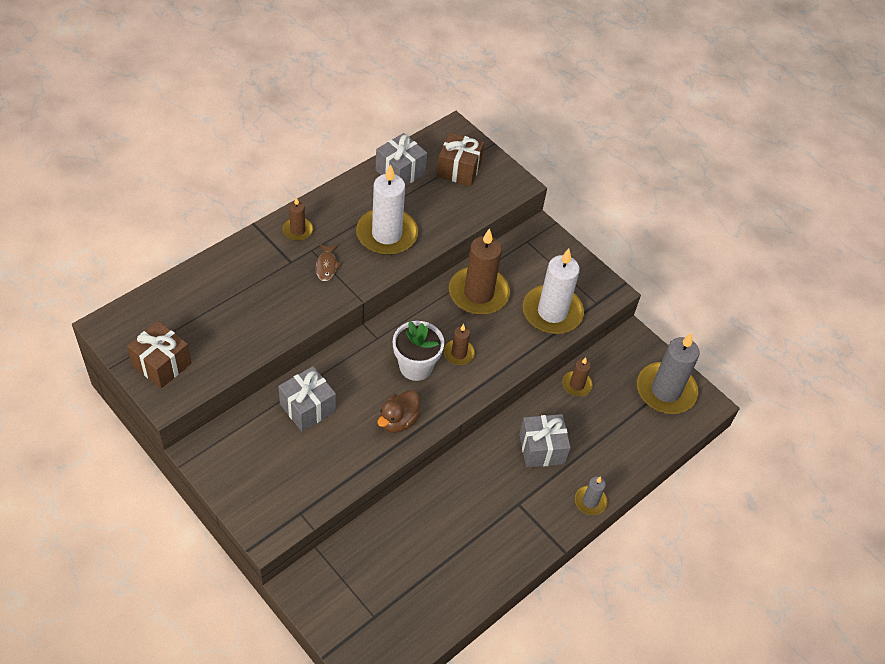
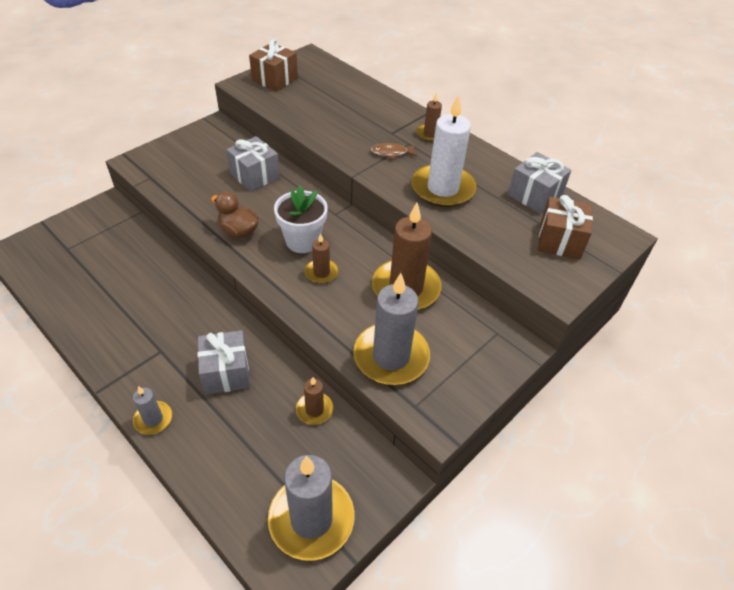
camera: 90 degrees right, 5 degrees down
white candle [523,249,584,334] -> grey candle [353,273,430,385]

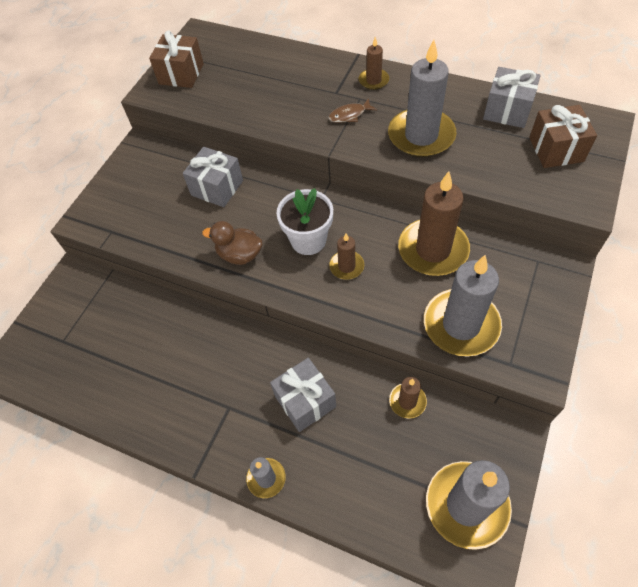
camera: 15 degrees left, 10 degrees up
white candle [411,94,477,207] -> grey candle [388,40,457,157]

